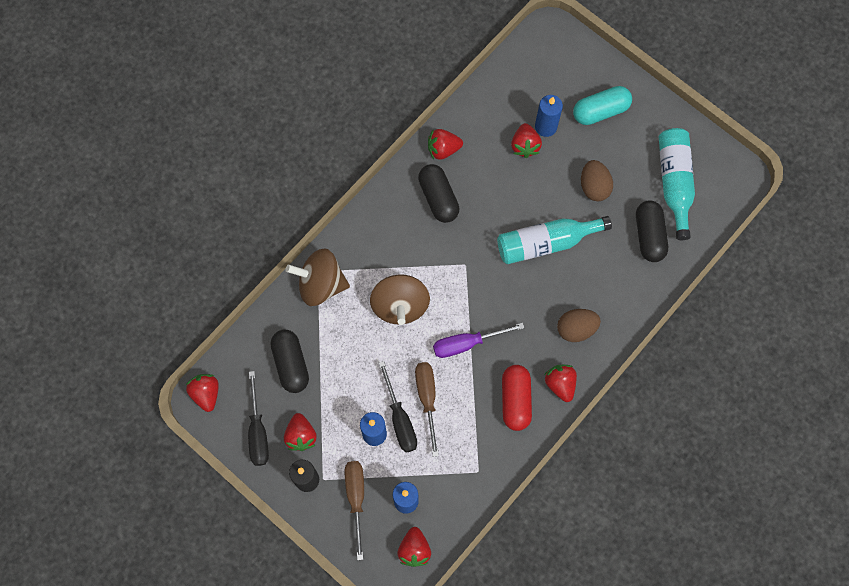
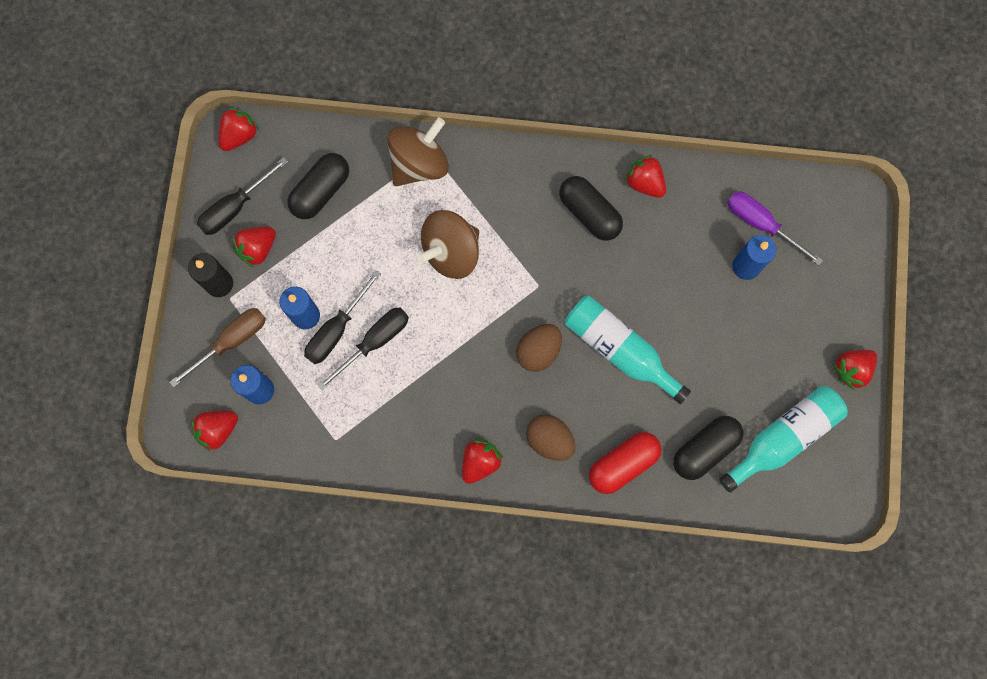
camera: 55 degrees right, 5 degrees up
brown spinning top [285,248,350,306] -> brown spinning top turned 75 degrees clockwise [387,117,449,186]
brown screwdriver [415,362,439,457] -> black screwdriver [317,307,409,390]
black capsule [418,164,459,223] -> black capsule turned 75 degrees counterclockwise [559,176,623,241]
purple screwdriver [433,323,525,358] -> purple screwdriver moved to [727,191,823,265]
red capsule [502,365,532,431] -> red capsule moved to [589,432,661,494]
red strawberry [511,123,542,158] -> red strawberry moved to [833,350,877,390]
turquoise capsule [573,86,632,125] -> none
brown egg [581,160,613,201] -> brown egg moved to [516,324,562,372]

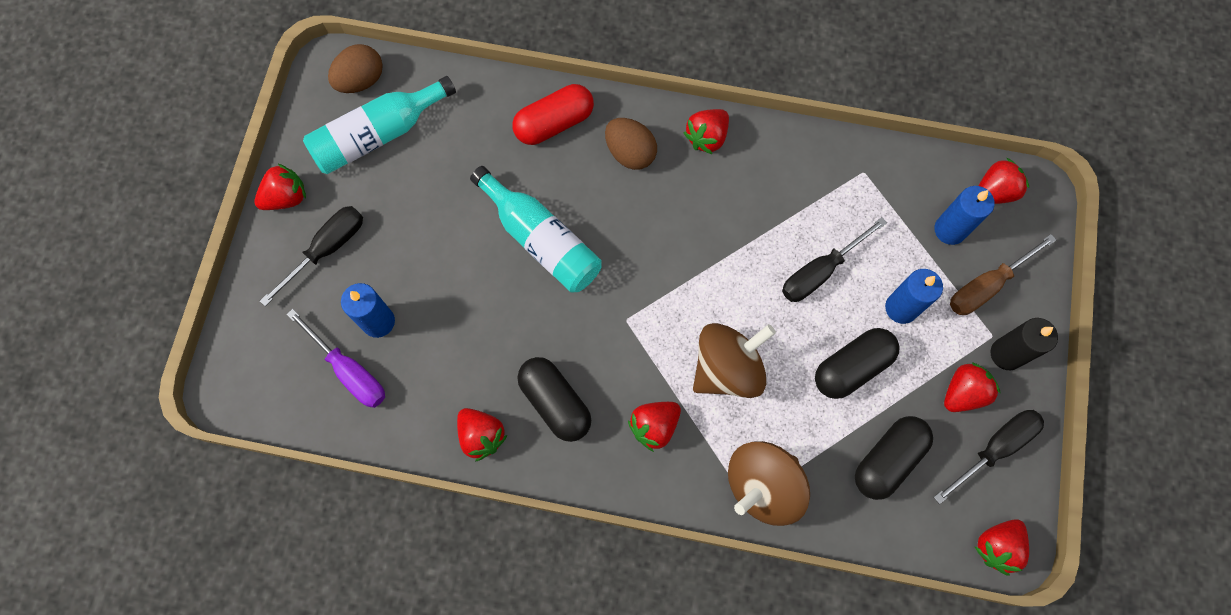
camera: 175 degrees left, 5 degrees down
black screwdriver [304,270,381,364] -> black screwdriver moved to [260,206,363,306]
brown egg [516,324,562,372] -> brown egg moved to [328,44,383,93]
black capsule [673,416,743,480] -> black capsule moved to [815,328,899,399]
none -> red strawberry [628,402,681,452]

